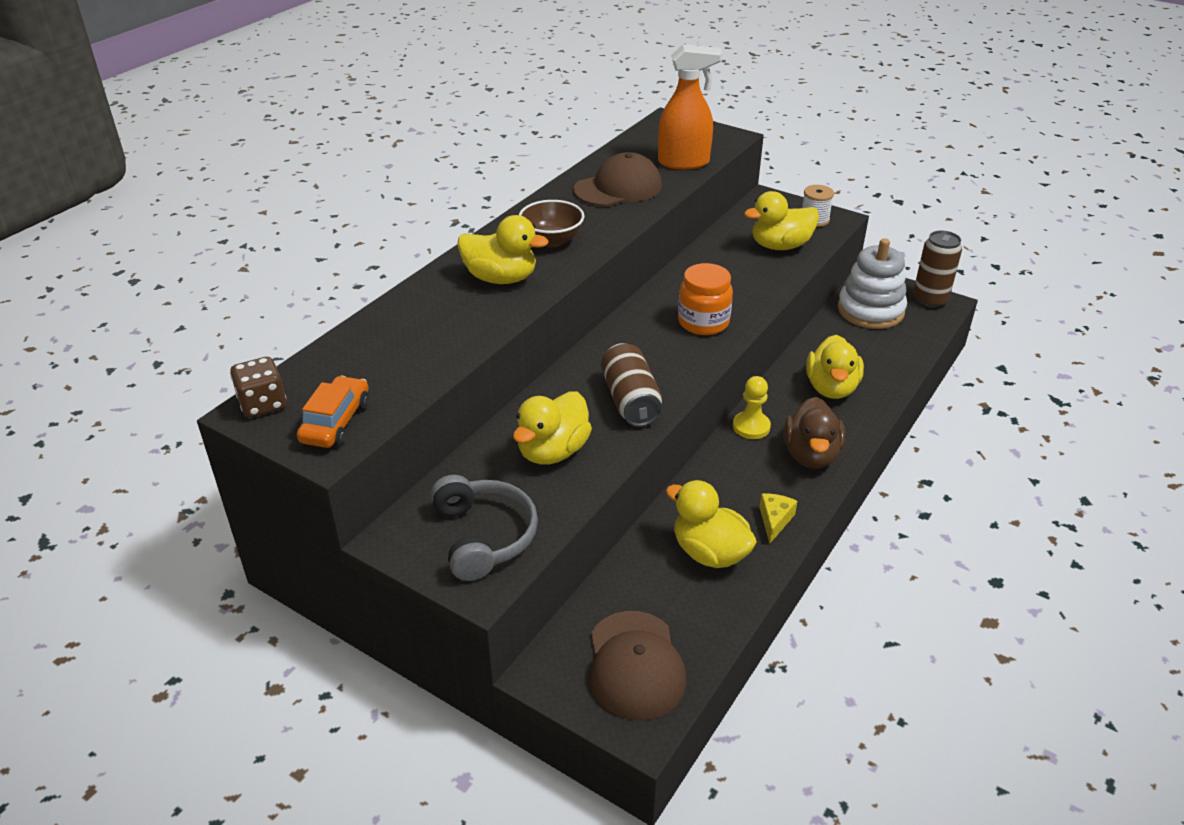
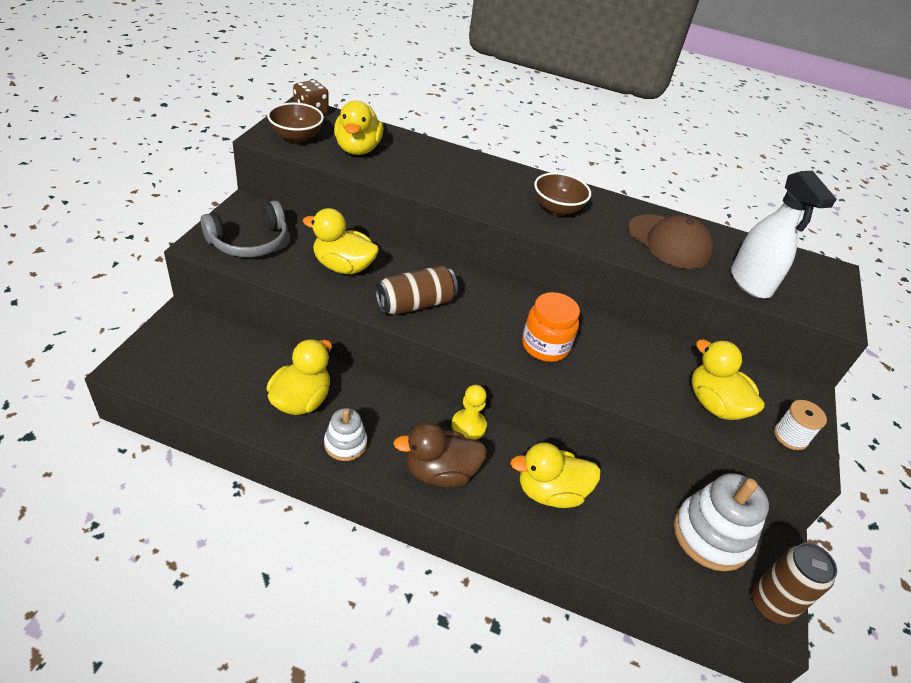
camera: 70 degrees right, 5 degrees up
orange car [297,376,369,448] -> brown bowl [267,103,324,143]
yellow duck [457,215,548,284] -> yellow duck moved to [334,101,384,155]
brown cap [590,611,686,720] -> none
orange spray bottle [658,44,722,170] -> white spray bottle [731,171,837,299]
yellow cheese [760,494,797,544] -> white stacking toy [324,408,367,461]

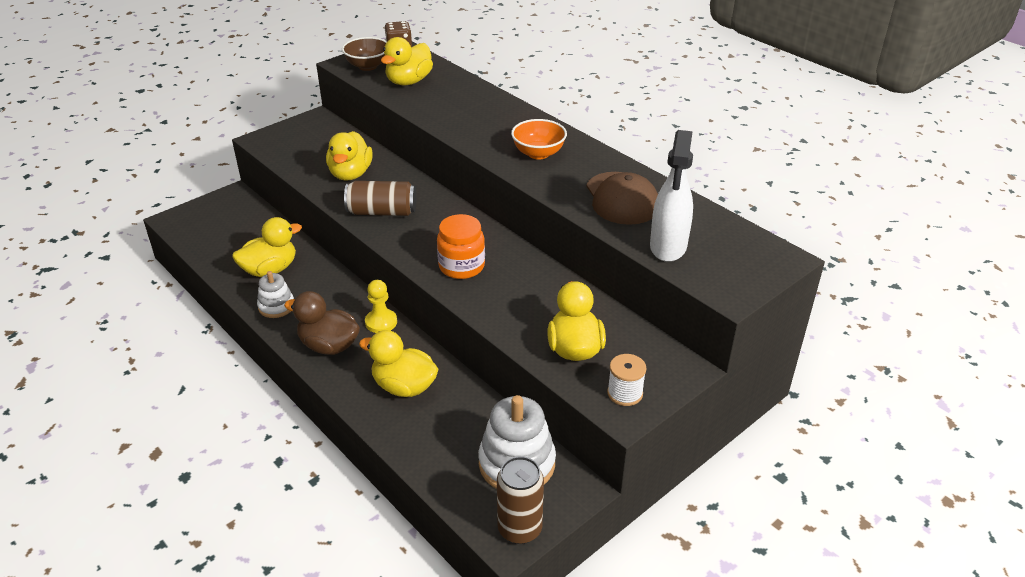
camera: 35 degrees right, 5 degrees down
grey headphones [201,200,288,257] -> none
yellow duck [303,208,379,274] -> yellow duck turned 135 degrees counterclockwise [326,131,373,181]
brown bowl [534,172,591,216] -> orange bowl [511,119,567,160]

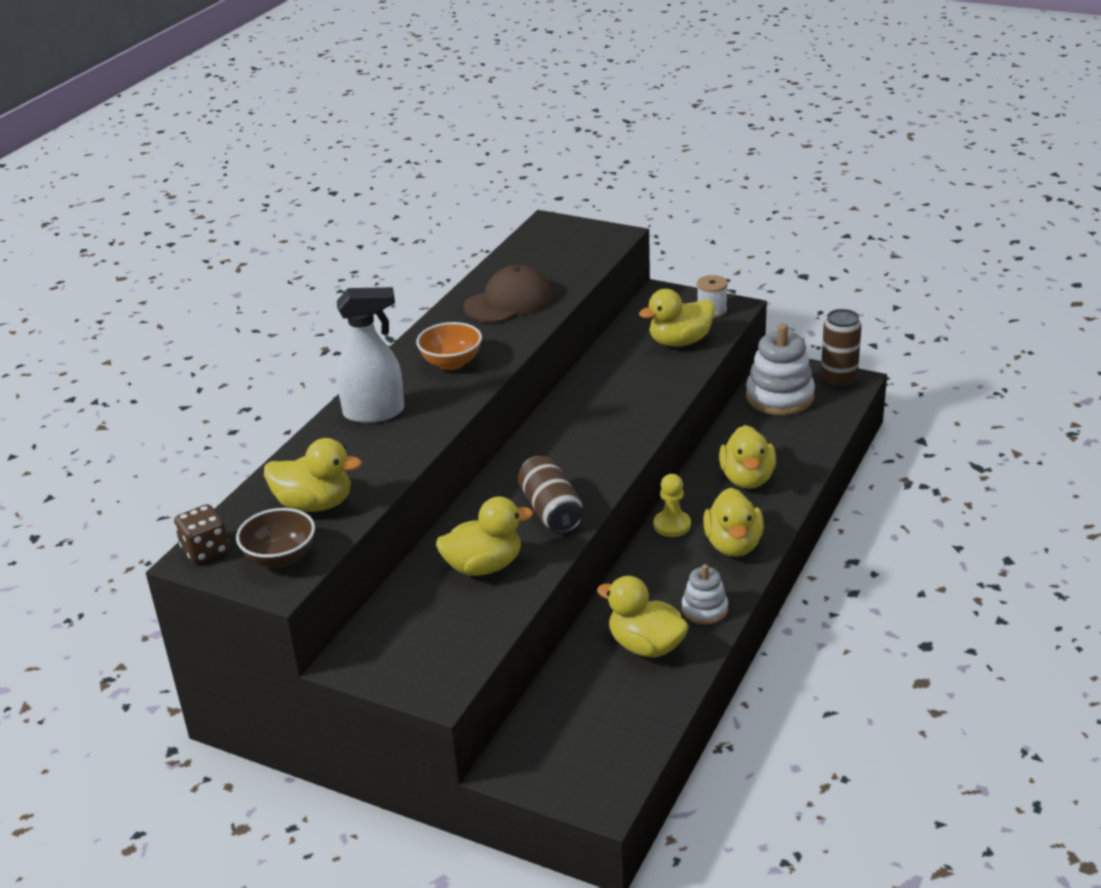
camera: 110 degrees left, 5 degrees down
brown duck [284,291,360,355] -> yellow duck [703,488,764,557]
orange jar [437,214,485,279] -> none
white spray bottle [650,130,693,262] -> white spray bottle moved to [336,287,404,423]

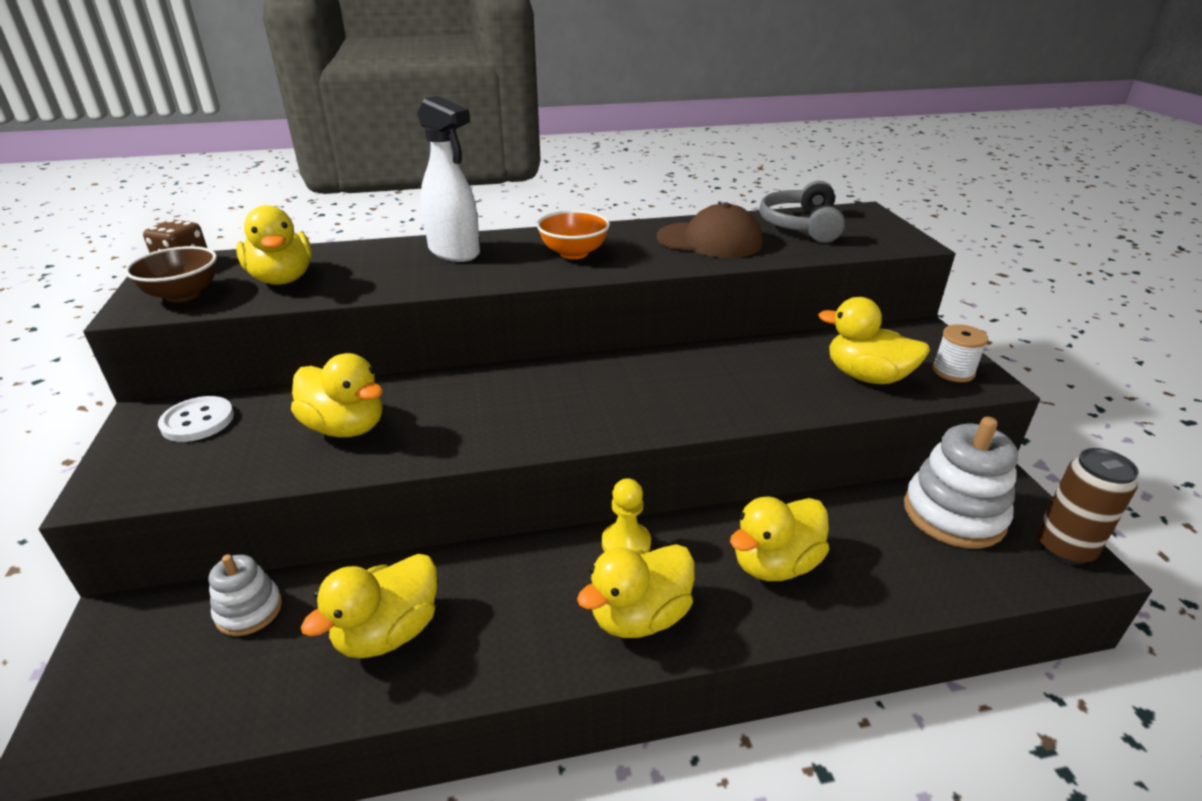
camera: 50 degrees right, 0 degrees up
brown can [518,456,584,534] -> none
yellow duck [597,576,689,658] -> yellow duck turned 135 degrees counterclockwise [301,554,437,658]
white stacking toy [682,564,728,625] -> white stacking toy moved to [209,554,282,636]
none -> white button [158,396,234,442]
none -> grey headphones [759,181,845,243]

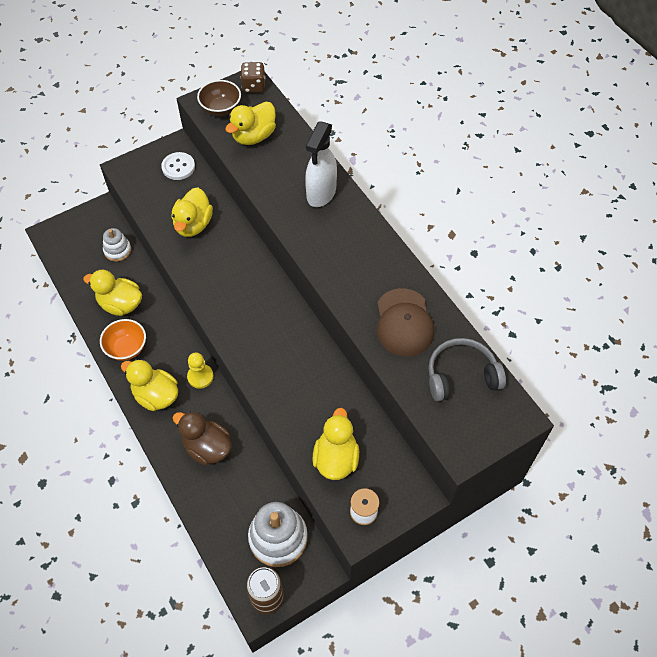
camera: 70 degrees right, 25 degrees up
orange bowl [537,211,610,259] -> orange bowl moved to [100,319,146,361]
yellow duck [730,497,829,581] -> brown duck [173,411,231,465]

